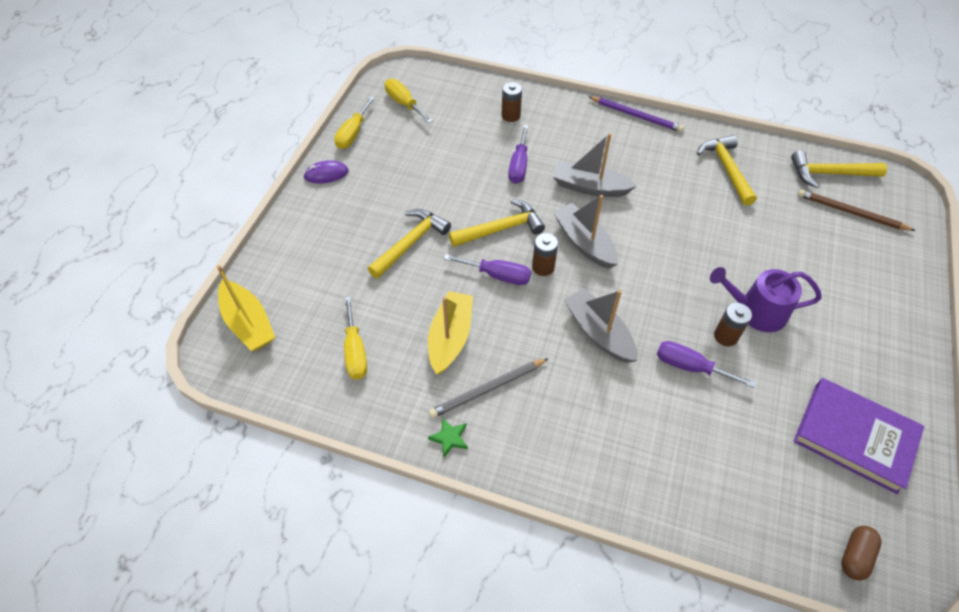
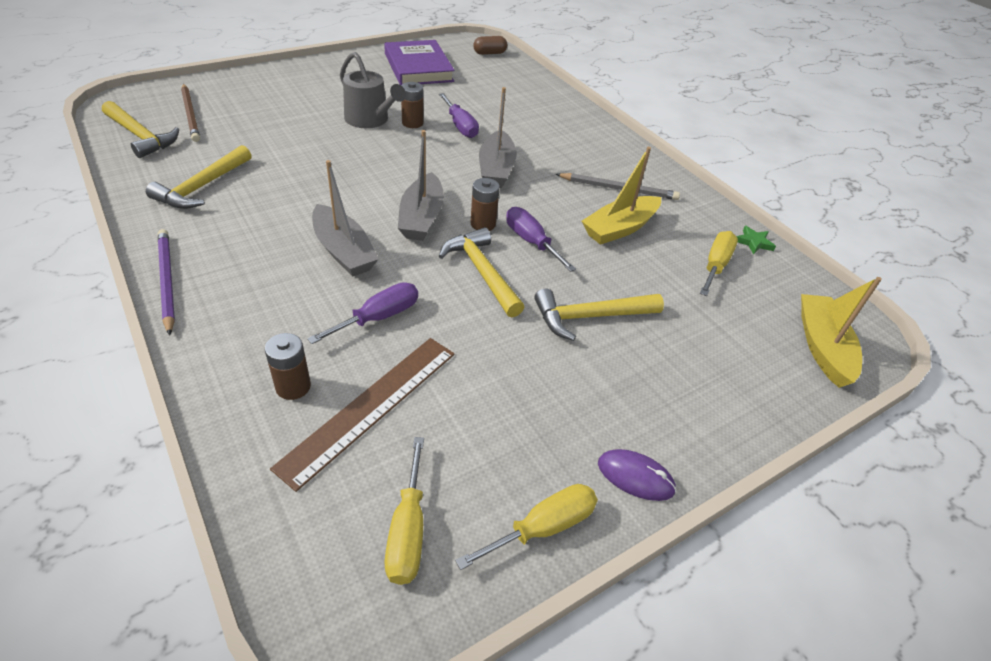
camera: 145 degrees left, 10 degrees down
green star [428,417,468,457] -> green star moved to [736,226,776,254]
yellow hammer [449,199,545,247] -> yellow hammer turned 45 degrees clockwise [439,227,524,317]
purple watering can [710,267,822,332] -> grey watering can [340,52,406,128]
none -> brown ruler [270,338,455,492]

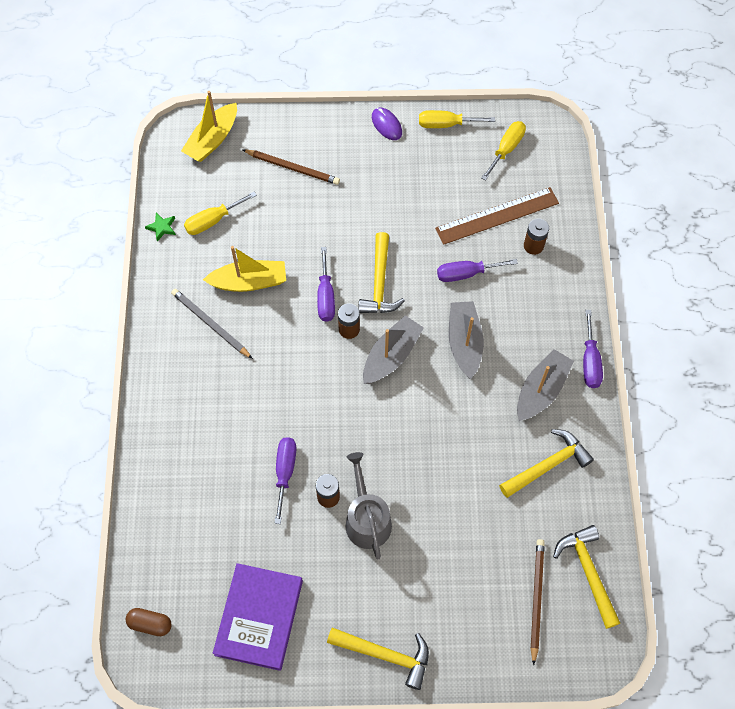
camera: 145 degrees left, 20 degrees up
purple pencil [158,229,175,336] -> purple screwdriver [583,310,603,388]
grey boat [479,87,517,188] -> grey boat moved to [517,349,574,421]
yellow hammer [534,289,664,341] -> yellow hammer moved to [327,627,429,690]
none -> brown pencil [243,150,340,185]

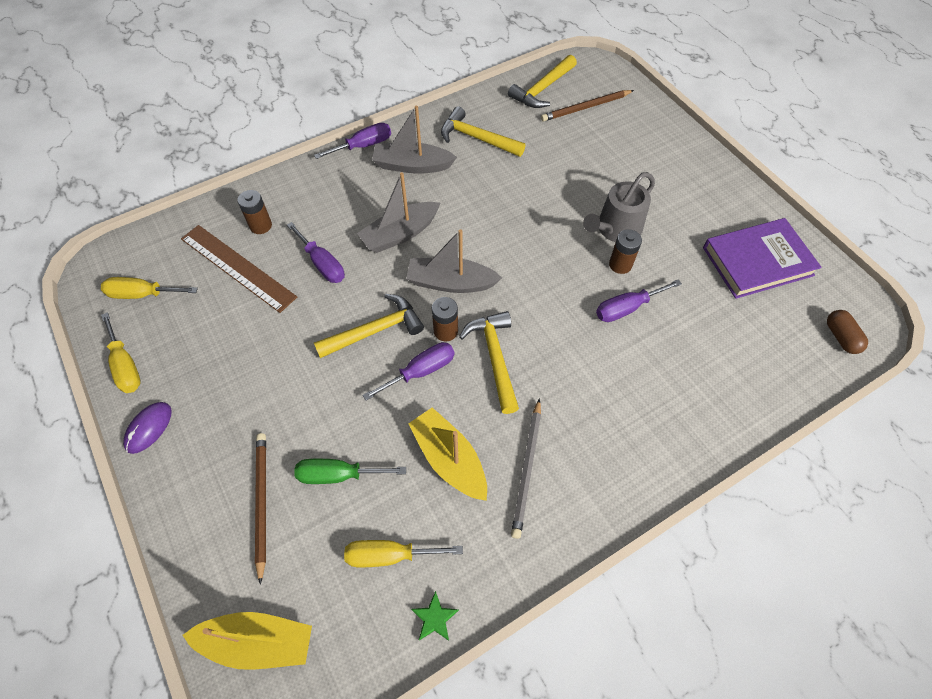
camera: 120 degrees left, 5 degrees down
yellow screwdriver [184,192,257,235] -> yellow screwdriver turned 150 degrees clockwise [344,540,463,567]
yellow hammer [327,627,429,690] -> yellow hammer moved to [459,311,519,414]
none -> green screwdriver [294,459,406,484]

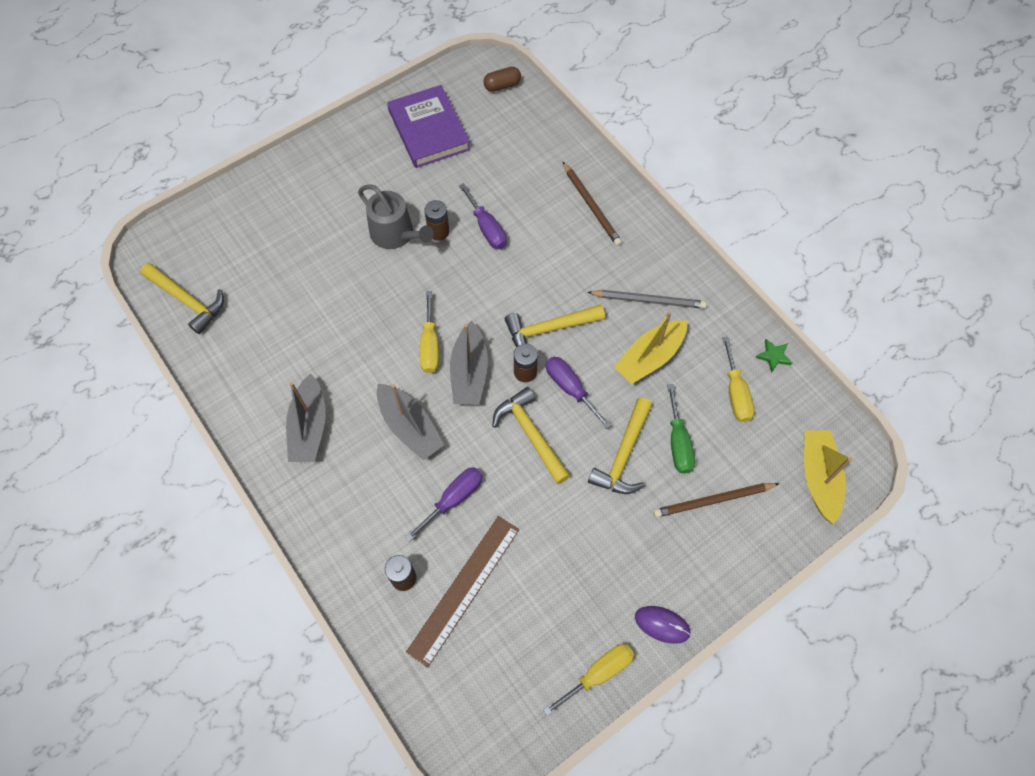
camera: 95 degrees left, 5 degrees up
yellow screwdriver [101,277,198,299] -> yellow screwdriver moved to [420,291,439,373]
purple screwdriver [314,123,391,159] -> none
yellow hammer [441,106,525,157] -> yellow hammer moved to [588,398,652,494]
brown pencil [541,90,634,122] -> brown pencil moved to [563,162,622,246]

